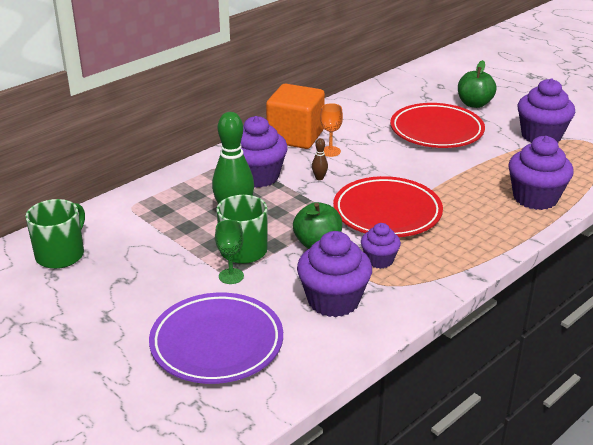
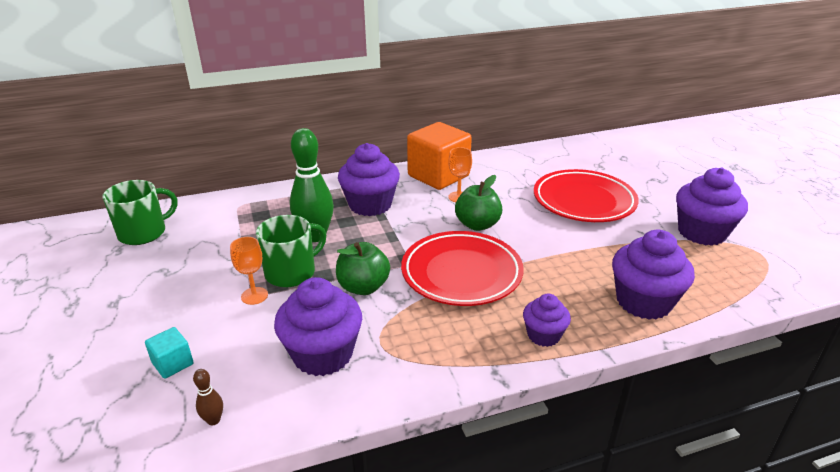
camera: 25 degrees right, 0 degrees up
purple plate [149,293,283,384] -> turquoise cube [145,327,193,379]
green goblet [215,220,244,284] -> orange goblet [230,237,268,305]
brown bowling pin [312,138,328,180] -> brown bowling pin moved to [193,369,223,426]
purple cupcake [361,223,401,269] -> purple cupcake moved to [523,294,571,347]
green apple [458,60,496,108] -> green apple moved to [455,175,502,231]

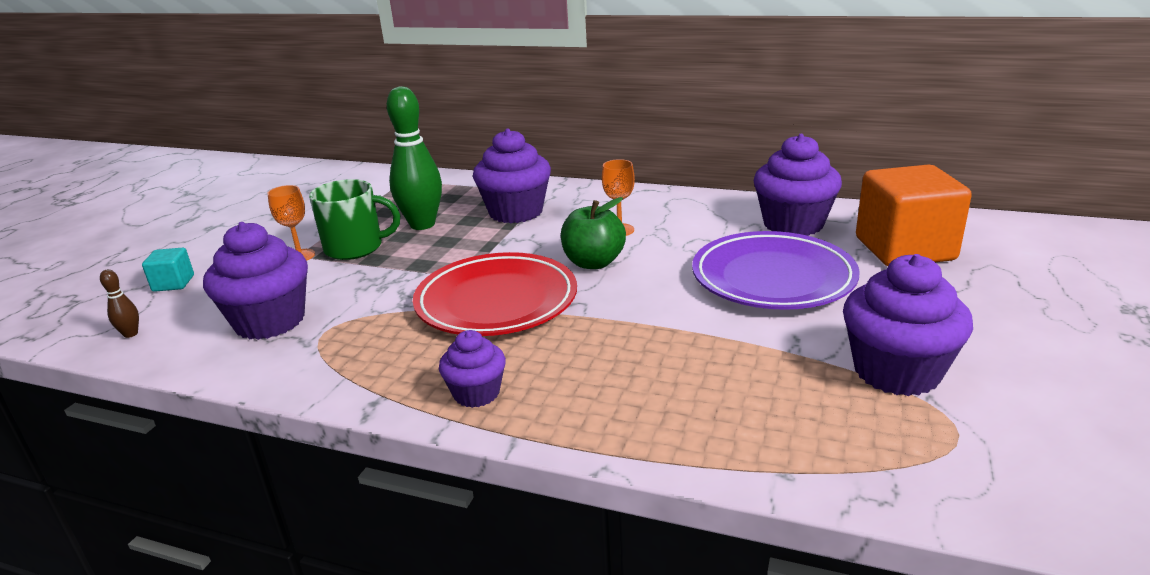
camera: 40 degrees right, 5 degrees down
green mug [102,180,178,245] -> none
green apple [336,242,390,295] -> none
orange cube [407,122,472,190] -> orange cube moved to [856,164,972,266]
red plate [534,169,639,222] -> purple plate [692,231,860,310]
purple cupcake [612,230,695,320] -> purple cupcake moved to [753,134,842,236]

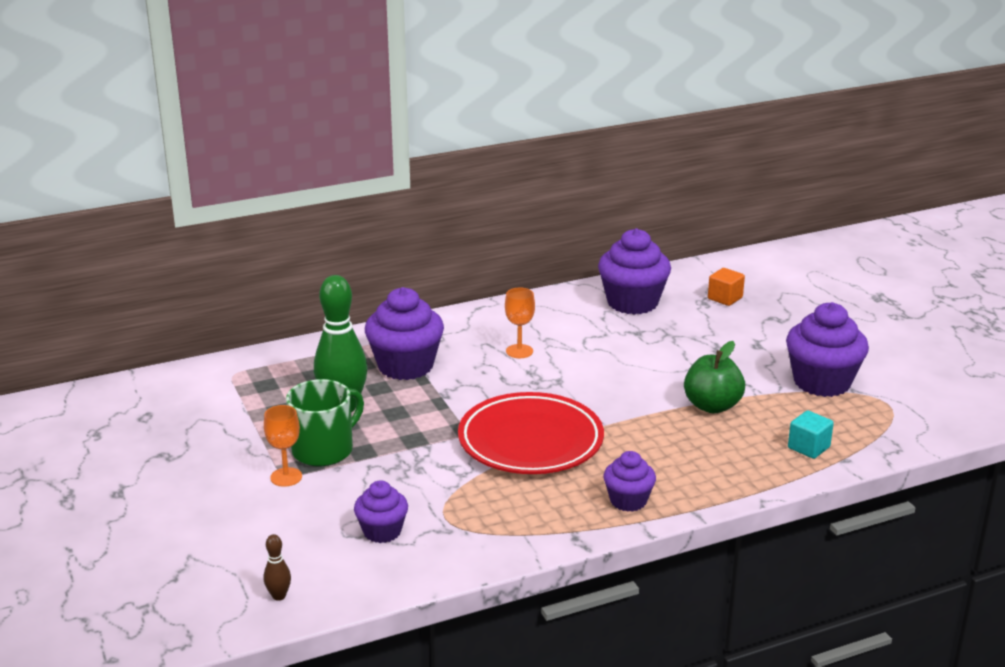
camera: 45 degrees left, 0 degrees up
turquoise cube [142,248,194,292] -> turquoise cube moved to [788,410,834,459]
purple cupcake [203,222,308,340] -> purple cupcake [354,481,408,543], size x0.57
green apple [561,197,626,269] -> green apple moved to [684,341,745,413]
purple plate [692,231,860,310] -> none
orange cube [856,164,972,266] -> orange cube [708,268,745,306], size x0.45

